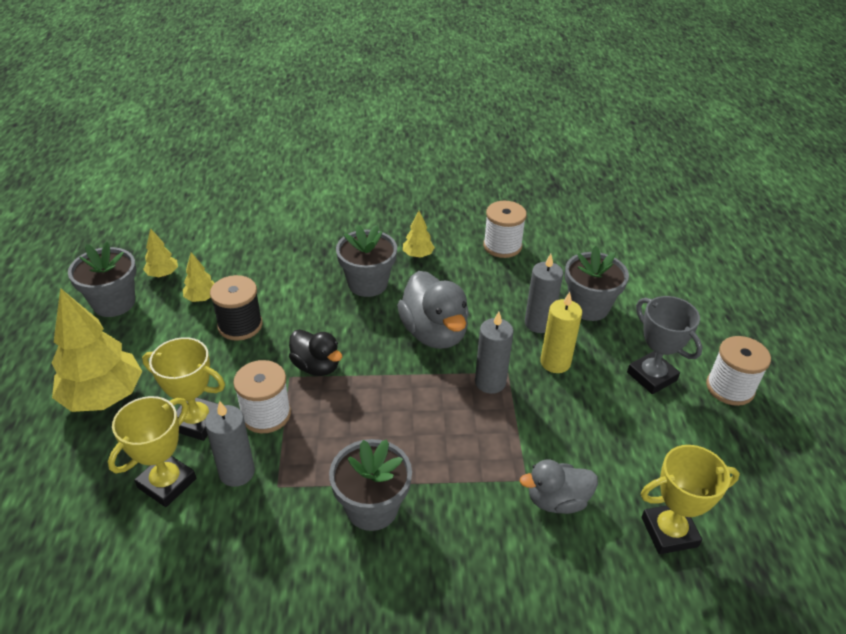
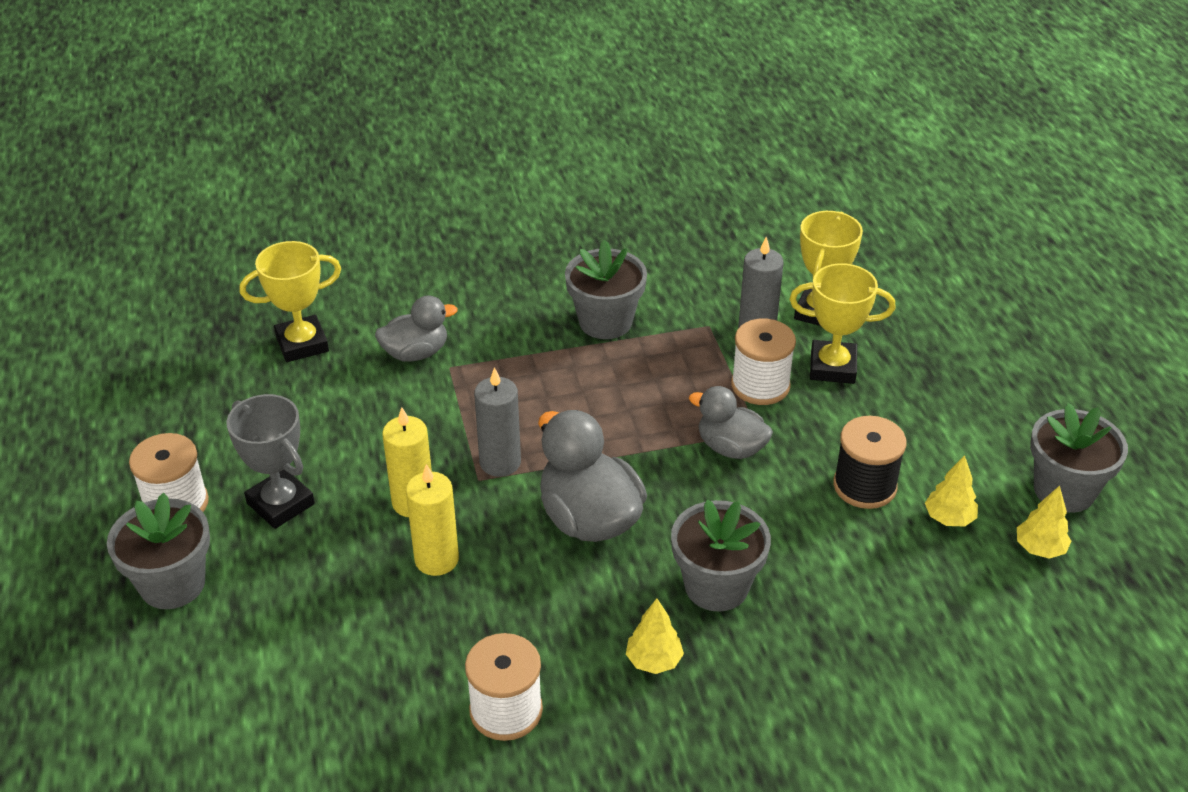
camera: 170 degrees right, 0 degrees up
yellow tree [52,288,142,412] -> none
black duck [289,329,342,376] -> grey duck [689,386,773,459]
grey candle [525,254,563,333] -> yellow candle [406,464,459,576]
grey flower pot [565,246,629,321] -> grey flower pot moved to [107,493,210,609]

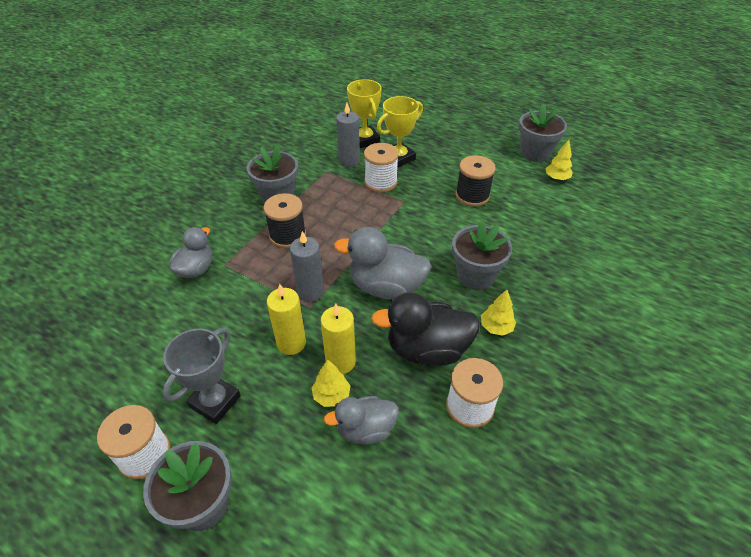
camera: 45 degrees left, 5 degrees up
grey trophy [226,394,315,529] -> grey trophy turned 60 degrees counterclockwise [163,328,241,424]
yellow trophy [240,241,341,362] -> none
grey duck [689,386,773,459] -> grey duck moved to [324,396,399,444]
yellow tree [925,455,978,526] -> yellow tree moved to [312,359,350,407]
none -> black spool [264,193,306,248]
none -> black duck [371,292,480,366]

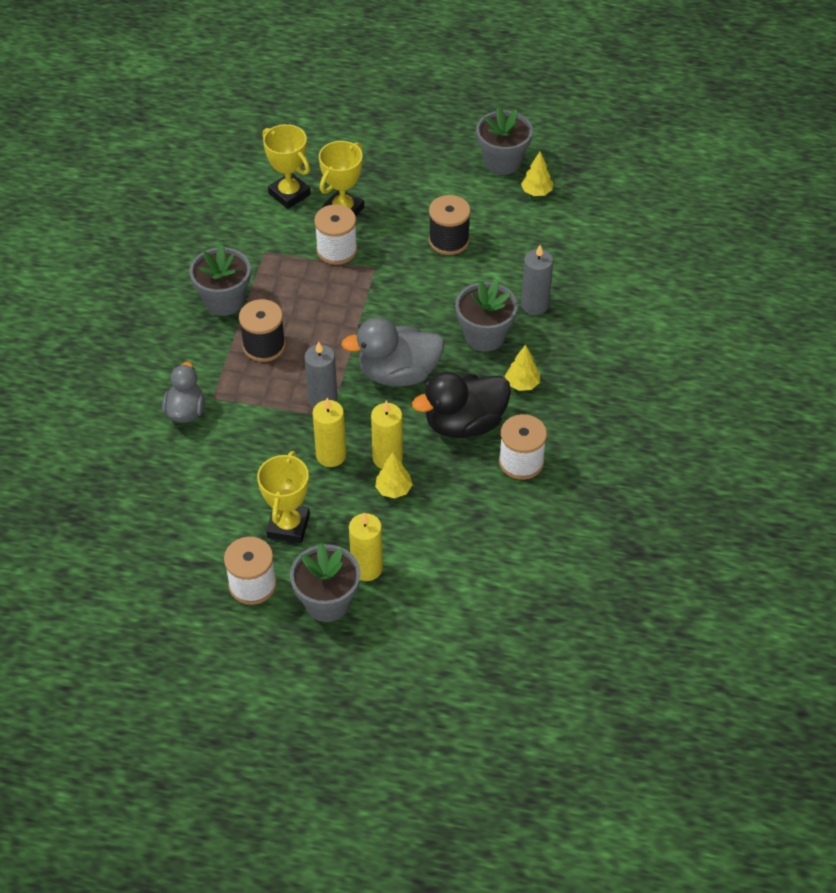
camera: 20 degrees left, 5 degrees up
grey trophy [163,328,241,424] -> yellow trophy [257,451,310,543]
grey duck [324,396,399,444] -> none
grey candle [336,103,360,167] -> grey candle moved to [521,245,553,315]
none -> yellow candle [349,513,383,581]

